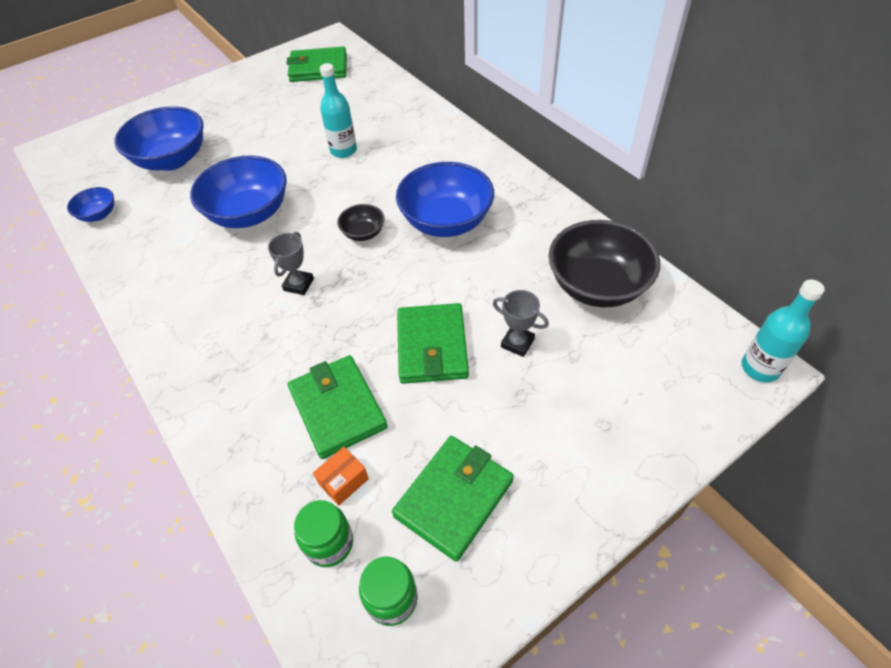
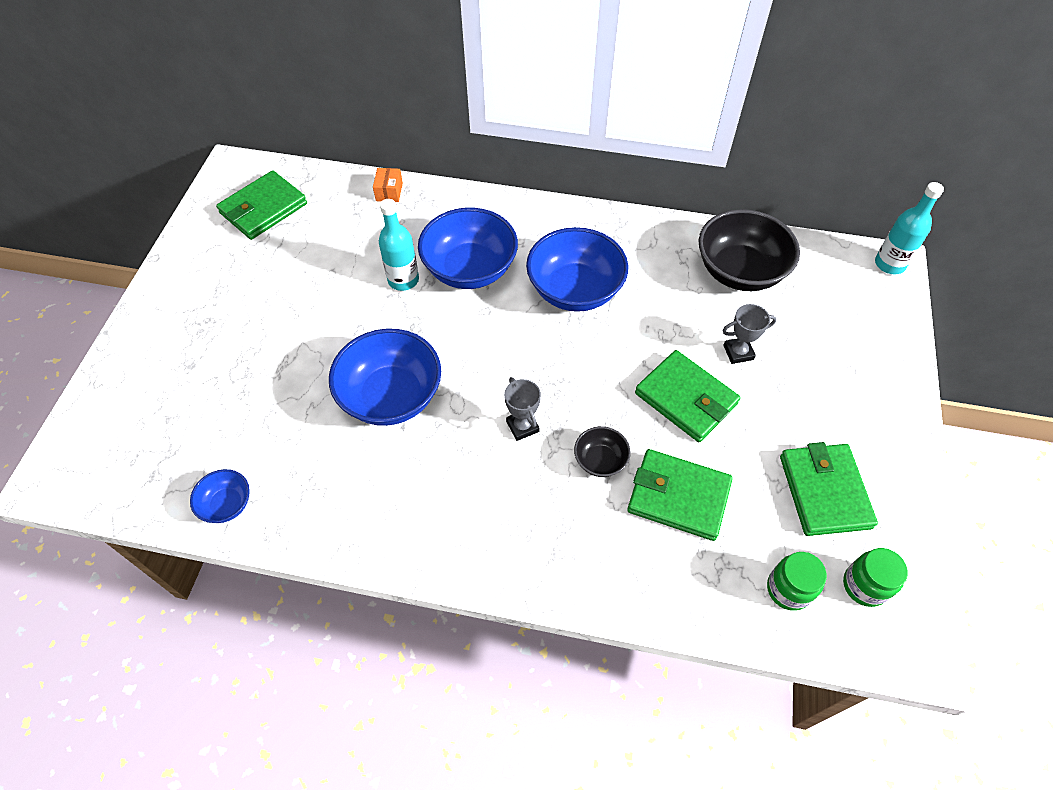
camera: 45 degrees left, 5 degrees up
blue bowl [114,106,203,171] -> blue bowl moved to [418,208,518,289]
orange box [313,447,369,506] -> orange box moved to [373,168,403,202]
black bowl [337,204,385,241] -> black bowl moved to [574,426,631,477]

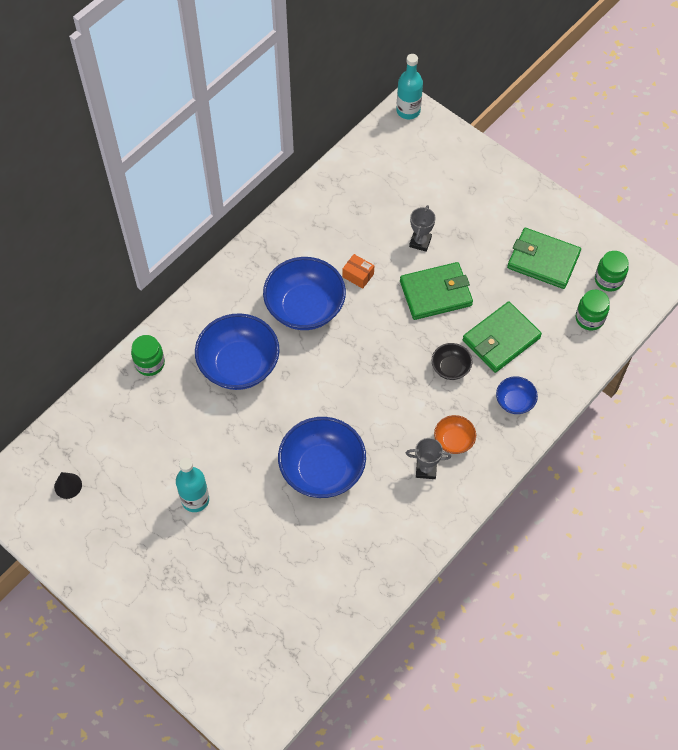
camera: 60 degrees left, 5 degrees up
blue bowl [190,469,250,523] -> blue bowl moved to [496,376,538,414]
green wallet [216,170,307,240] -> black cone [54,472,82,499]
orange box [373,168,403,202] -> orange box moved to [342,254,374,289]
turquoise bottle [379,199,419,291] -> turquoise bottle moved to [176,458,209,512]
grey trophy [504,377,541,441] -> grey trophy moved to [406,438,451,479]
black bowl [699,209,800,291] -> none
none -> green jar [131,335,165,376]
none -> orange bowl [434,415,476,454]

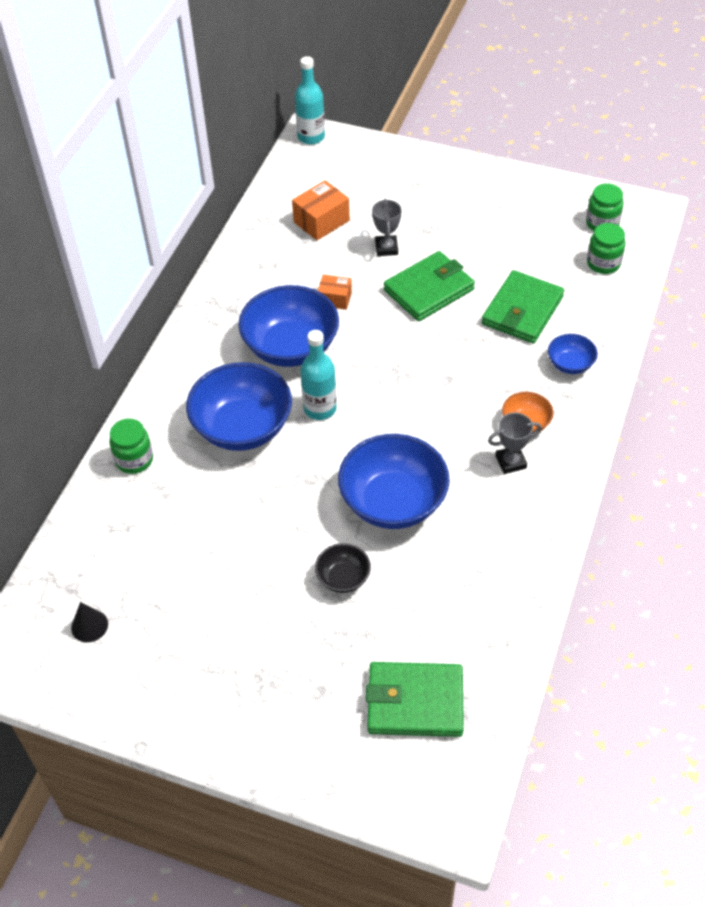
camera: 20 degrees left, 10 degrees down
turquoise bottle [176,458,209,512] -> turquoise bottle moved to [301,330,337,420]
black bowl [432,343,473,380] -> black bowl moved to [315,543,371,593]
green wallet [507,228,581,289] -> green wallet moved to [366,662,464,737]
none -> orange box [292,180,350,240]

